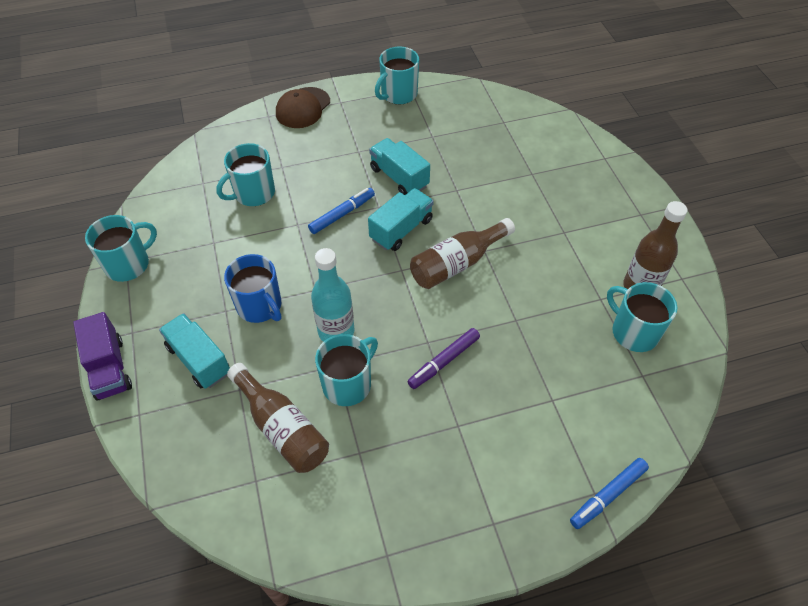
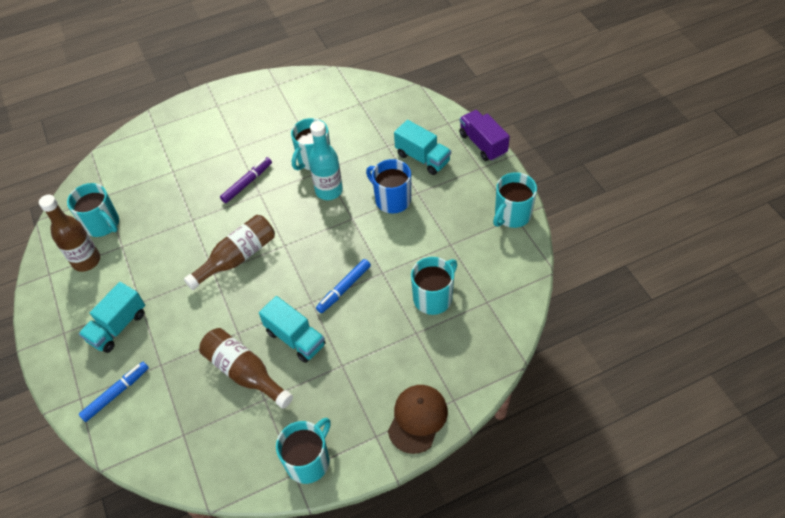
camera: 175 degrees right, 0 degrees up
brown bottle [227,363,329,473] -> brown bottle moved to [199,328,293,409]
turquoise truck [368,188,434,251] -> turquoise truck moved to [79,282,145,353]
blue marker [570,458,649,529] -> blue marker moved to [79,362,149,422]

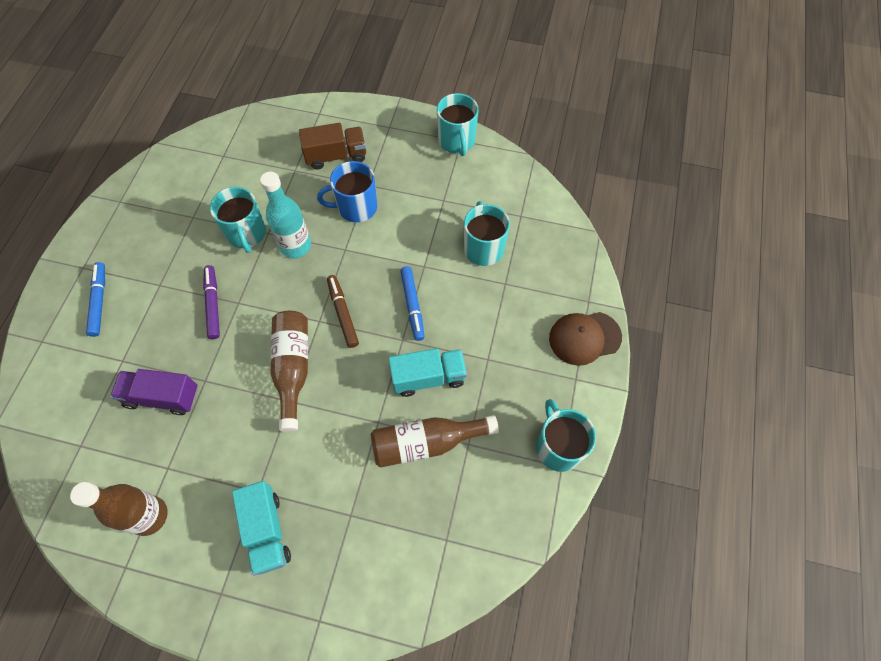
camera: 55 degrees left, 10 degrees up
turquoise mug [67,183,119,237] -> none
blue marker [79,362,149,422] -> blue marker moved to [86,262,105,337]
brown cap [388,385,448,454] -> brown cap turned 75 degrees counterclockwise [549,312,622,366]
turquoise truck [394,120,451,175] -> brown truck [299,123,366,170]
purple truck [459,110,510,161] -> purple truck moved to [110,369,198,415]
none -> brown marker [327,275,359,348]

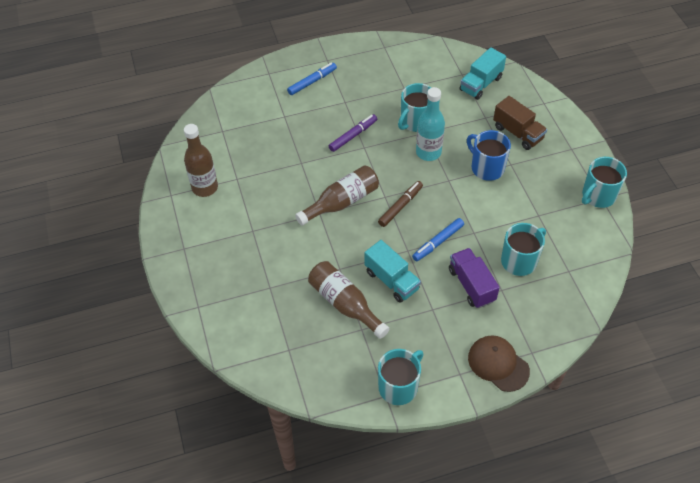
camera: 60 degrees right, 10 degrees down
purple truck [110,369,198,415] -> purple truck moved to [449,248,500,308]
turquoise truck [232,481,291,575] -> turquoise truck moved to [460,47,506,100]

